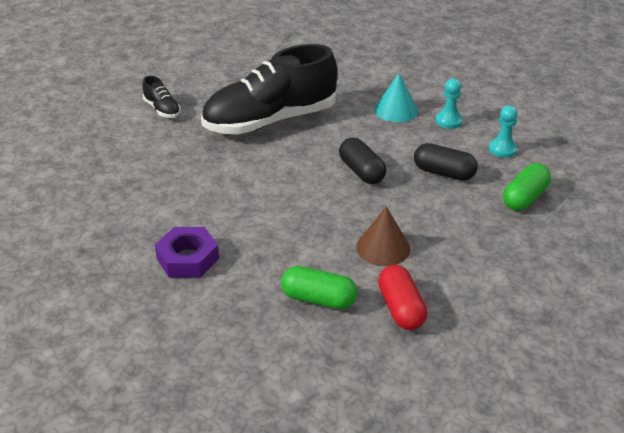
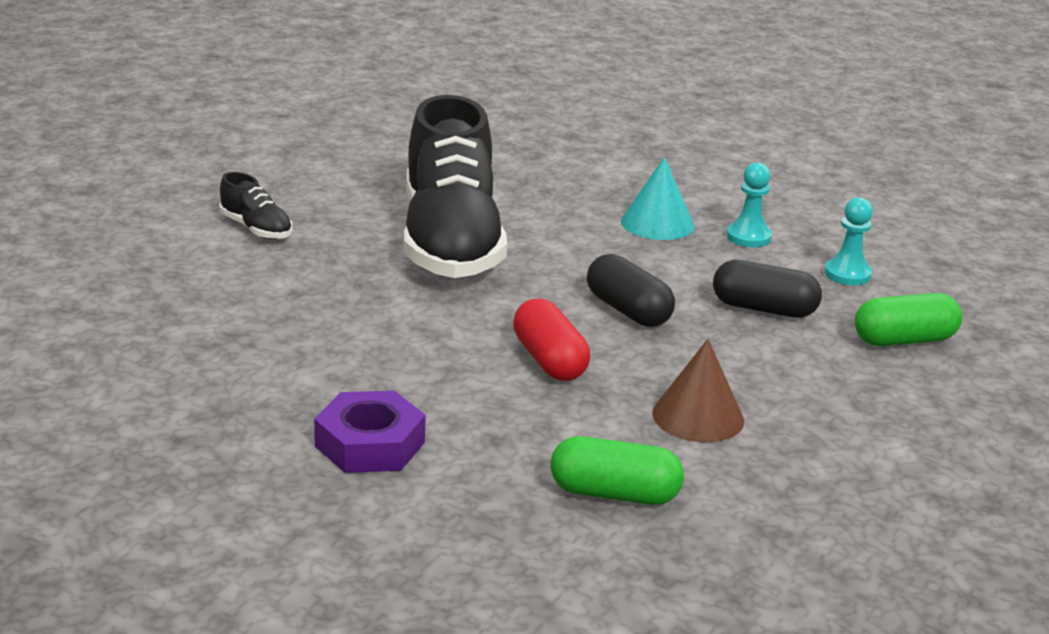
camera: 10 degrees left, 10 degrees down
black shoe [201,44,338,135] -> black shoe turned 60 degrees counterclockwise [404,95,507,278]
red capsule [378,265,427,330] -> red capsule moved to [513,299,590,381]
green capsule [503,163,551,211] -> green capsule turned 45 degrees clockwise [855,293,962,346]

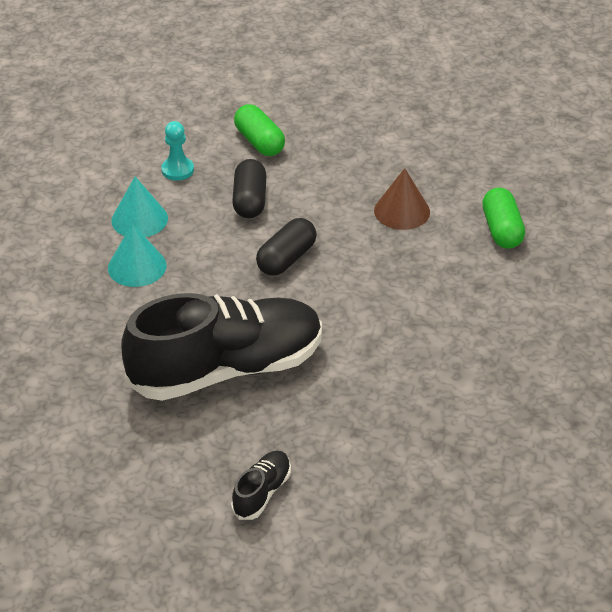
camera: 105 degrees left, 15 degrees up
purple nut [314,390,426,473] -> none
red capsule [513,299,590,381] -> none
turquoise pawn [727,162,772,247] -> turquoise cone [111,176,168,237]

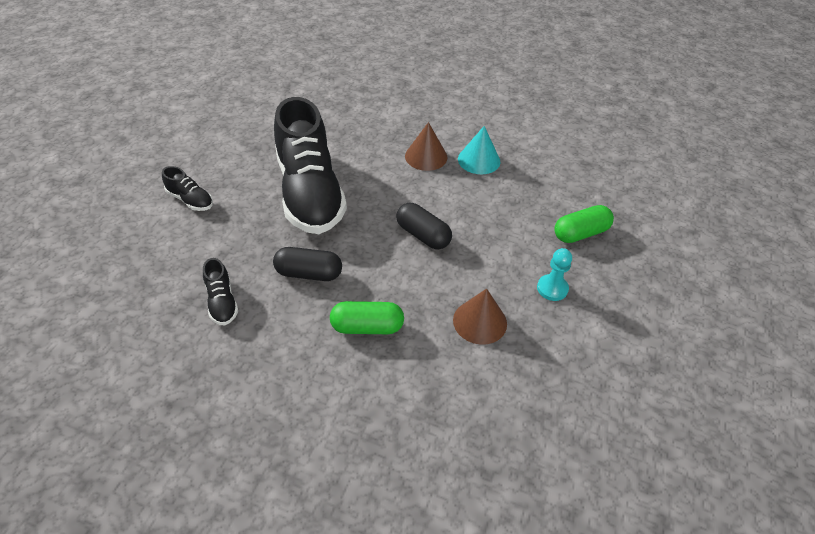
camera: 95 degrees right, 5 degrees up
turquoise cone [108,223,167,287] -> brown cone [405,122,448,171]
turquoise pawn [161,121,194,181] -> turquoise pawn moved to [537,248,572,301]
black capsule [232,159,266,218] -> black capsule moved to [273,247,342,281]
green capsule [482,187,525,249] -> green capsule moved to [330,301,404,334]
none -> black shoe [203,258,238,325]

